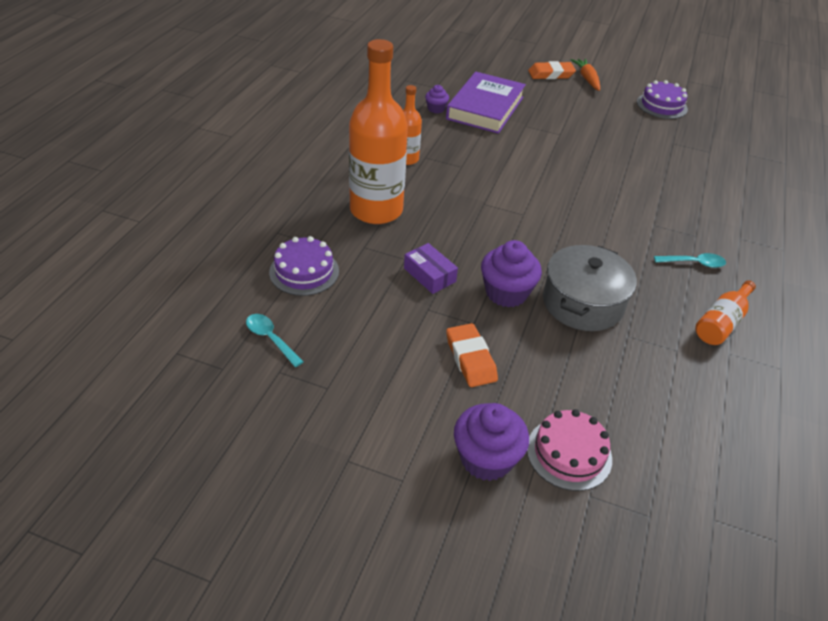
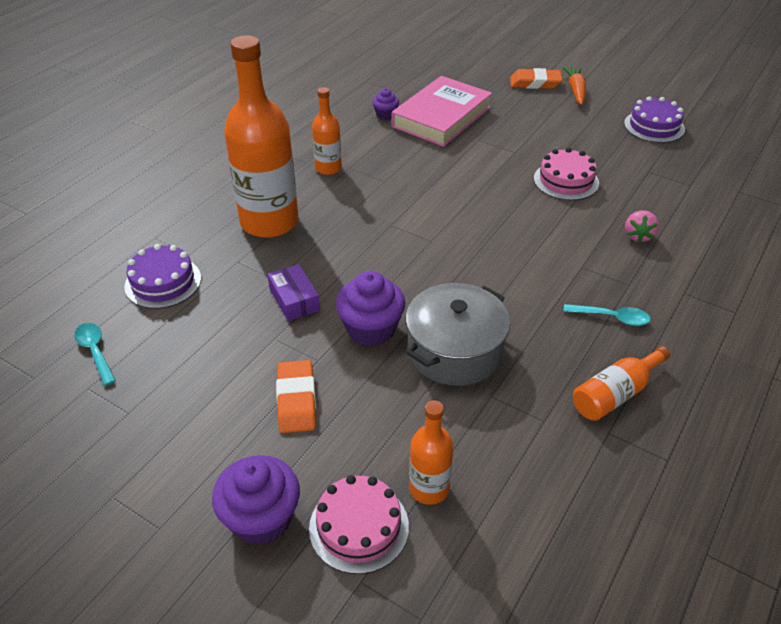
camera: 15 degrees right, 0 degrees up
purple book [446,72,526,134] -> pink book [391,76,492,147]
none -> orange bottle [409,400,454,505]
none -> pink cake [534,148,599,200]
none -> pink strawberry [625,210,659,243]

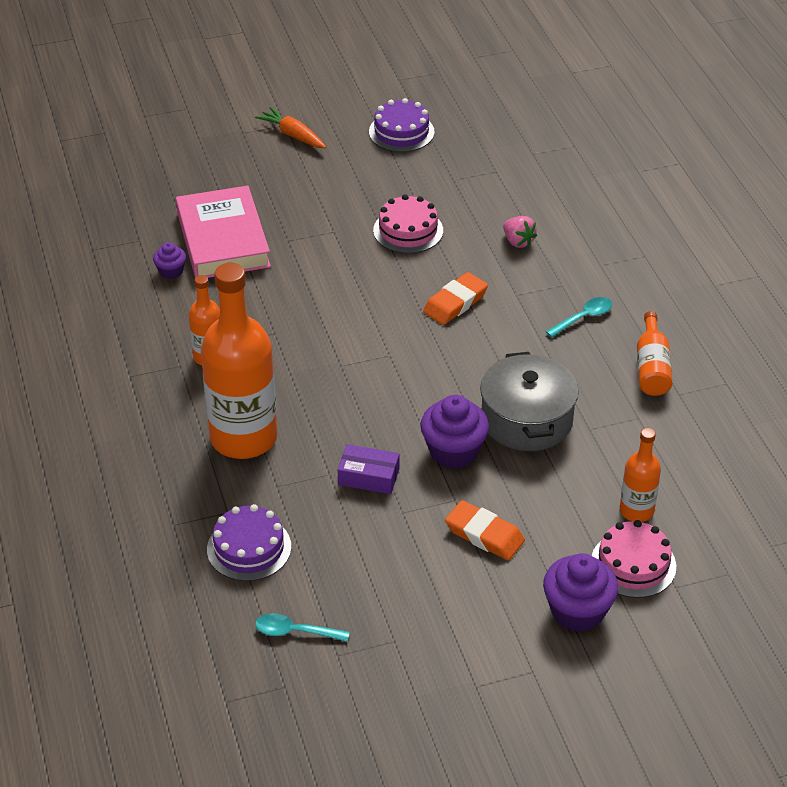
camera: 50 degrees left, 0 degrees up
orange eraser [510,68,562,89] -> orange eraser moved to [423,272,488,325]

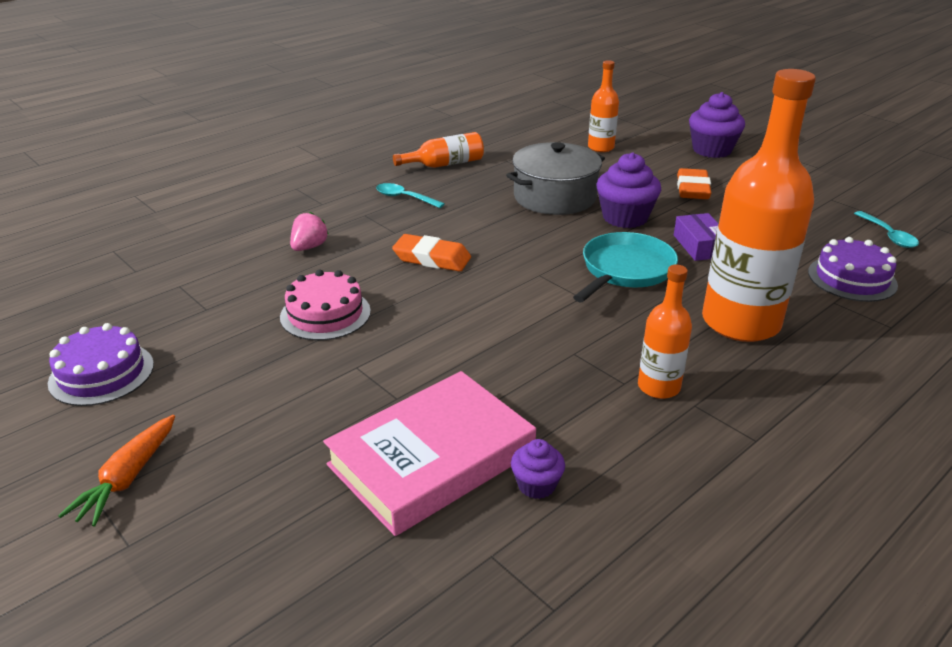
camera: 115 degrees left, 10 degrees down
pink cake [592,520,676,598] -> none
none -> turquoise pan [573,232,678,302]

